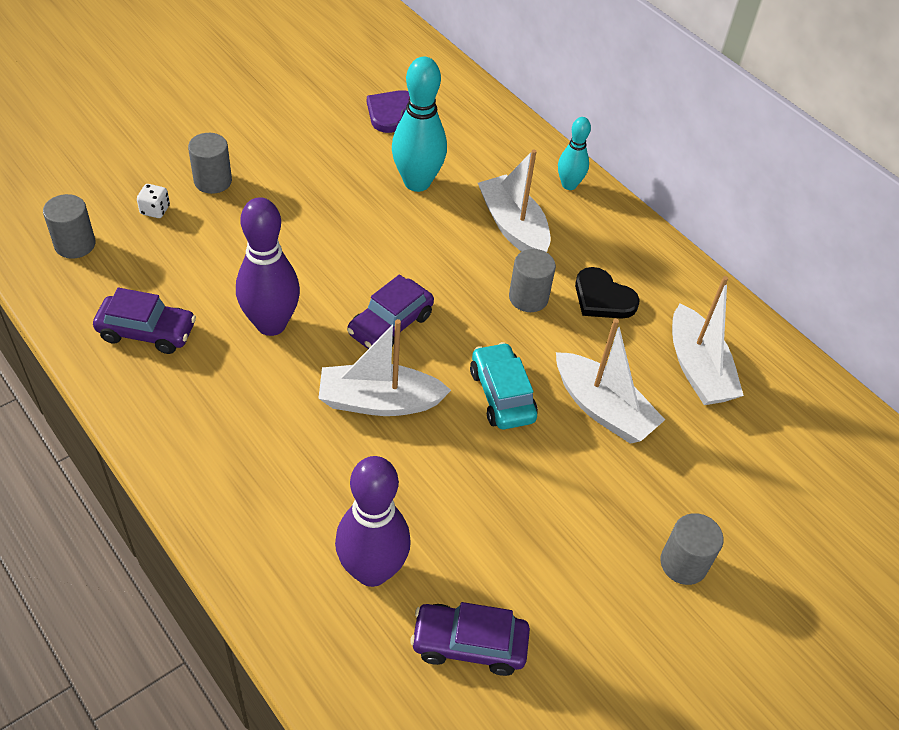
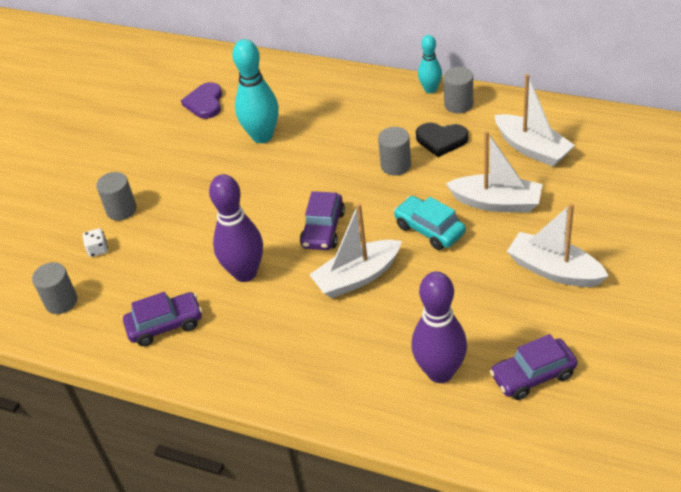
camera: 20 degrees left, 5 degrees down
white boat [478,149,551,252] -> white boat moved to [507,203,609,287]
turquoise bowling pin [558,117,591,190] -> turquoise bowling pin moved to [418,35,442,93]
grey cylinder [660,513,724,585] -> grey cylinder moved to [443,67,473,114]

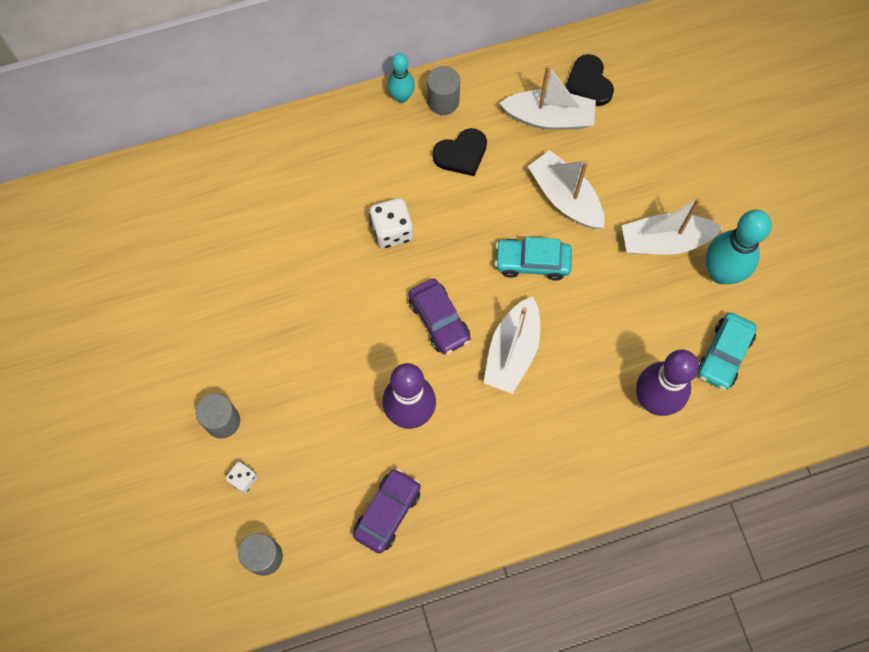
camera: 45 degrees left, 25 degrees up
purple heart [181,82,222,119] -> none
turquoise bowling pin [232,39,279,143] -> turquoise bowling pin moved to [705,210,772,284]
grey cylinder [378,127,411,176] -> none
white boat [446,131,543,213] -> white boat turned 105 degrees counterclockwise [528,150,604,229]
purple car [490,334,578,400] -> turquoise car [698,312,757,390]
none -> white dice [369,198,413,248]
none -> black heart [565,54,614,106]

